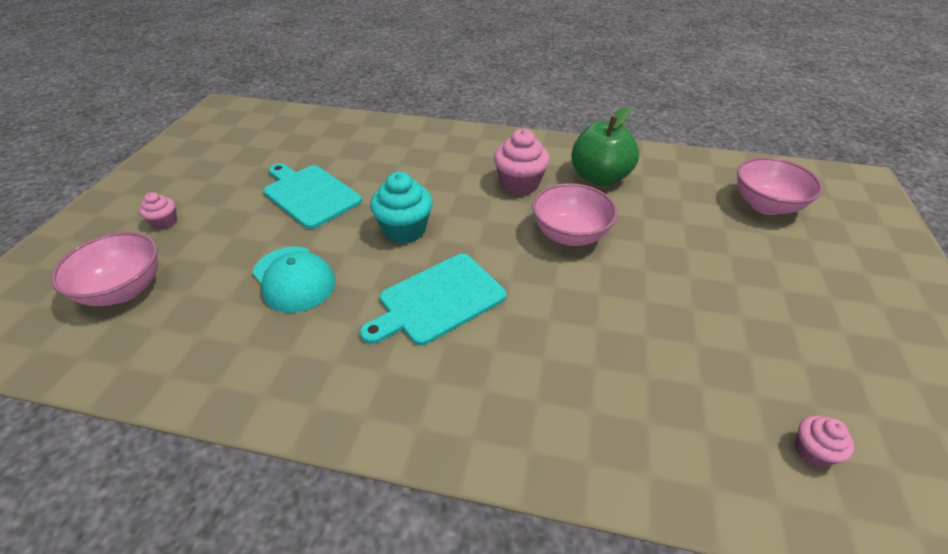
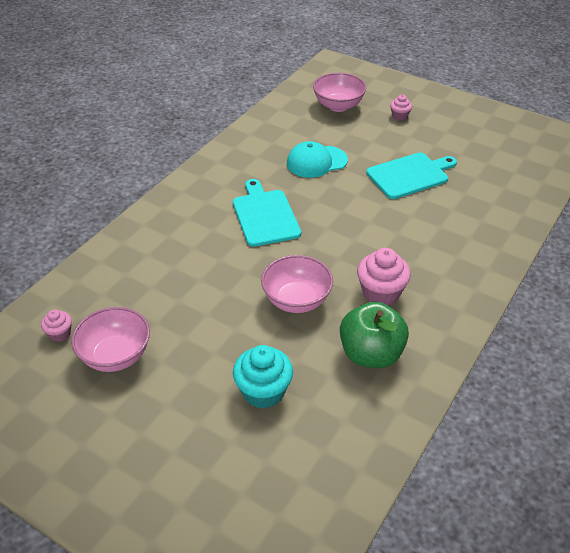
camera: 110 degrees right, 0 degrees up
turquoise cupcake [370,172,433,244] -> turquoise cupcake moved to [233,345,293,409]
pink bowl [737,157,823,215] -> pink bowl moved to [71,307,150,372]

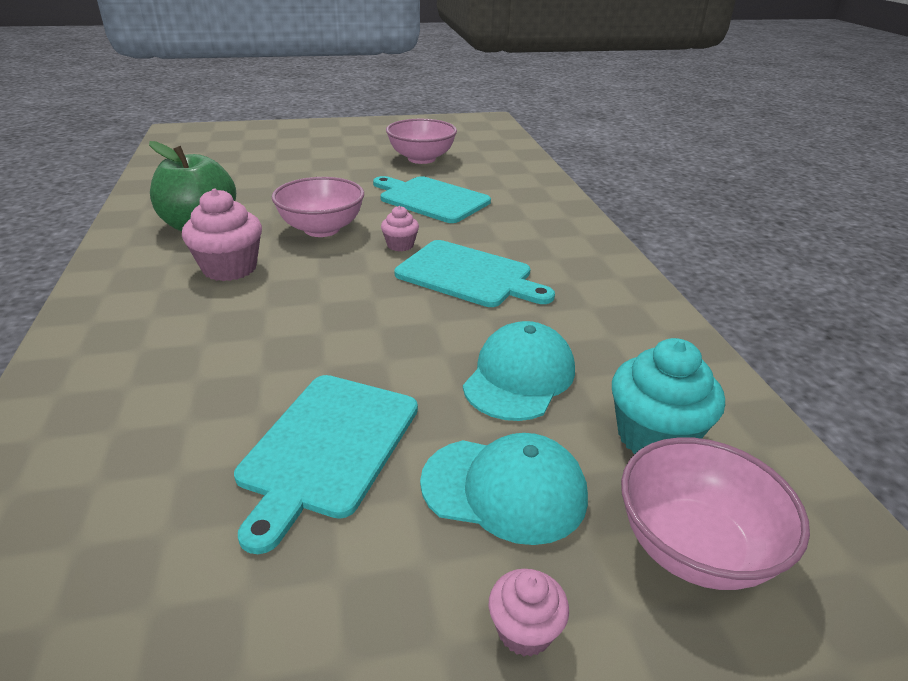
camera: 135 degrees right, 10 degrees down
pink cupcake [41,309,72,342] -> pink cupcake moved to [381,206,419,251]
turquoise cupcake [233,345,293,409] -> turquoise cupcake moved to [612,338,725,454]
none -> turquoise cutting board [373,176,491,223]
none -> turquoise cap [420,433,588,545]

